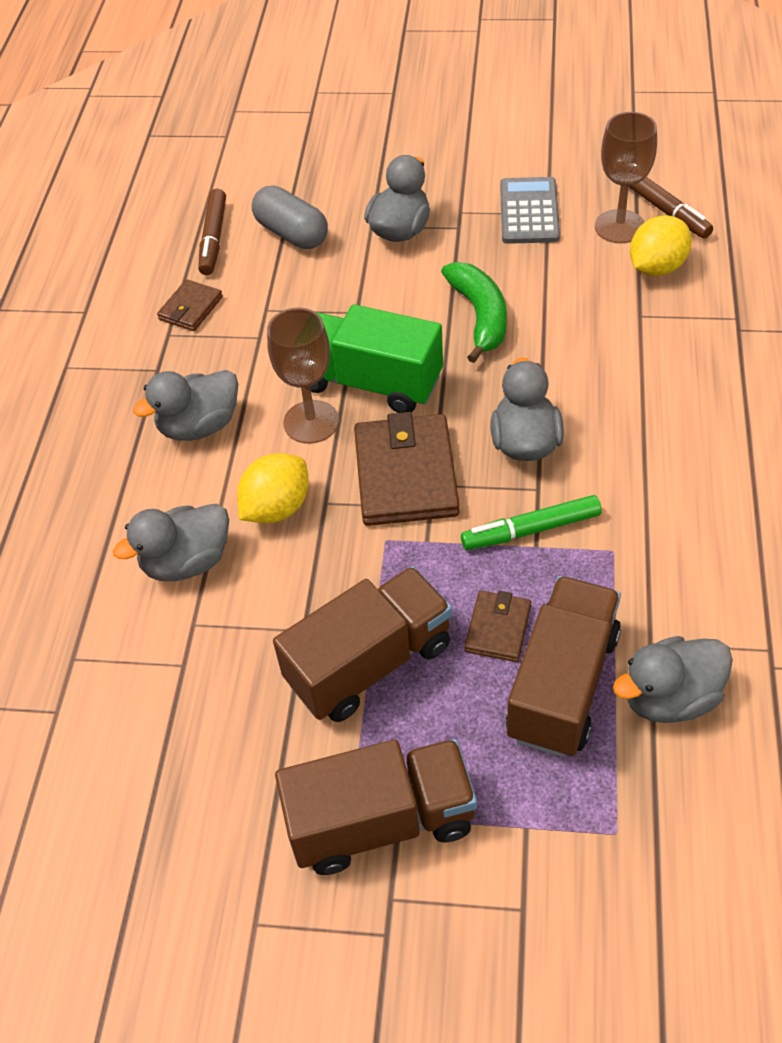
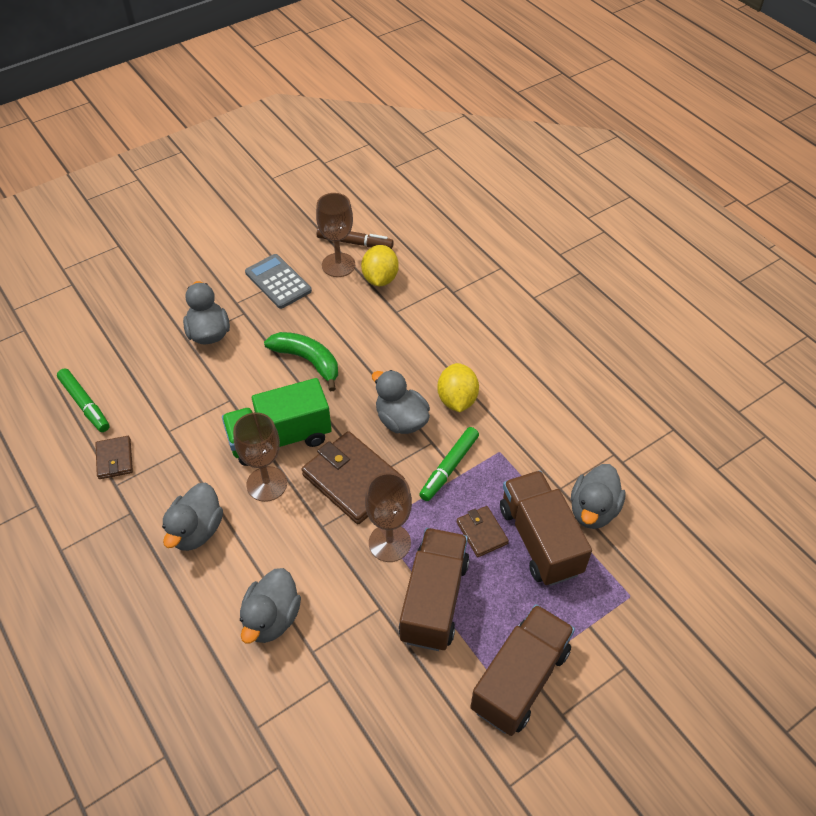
camera: 45 degrees left, 0 degrees up
brown marker [198,189,226,275] -> green marker [57,368,110,432]
yellow lemon [237,453,308,523] -> yellow lemon moved to [437,363,479,412]
grey capsule [252,185,328,249] -> none
none -> brown goblet [365,473,412,562]

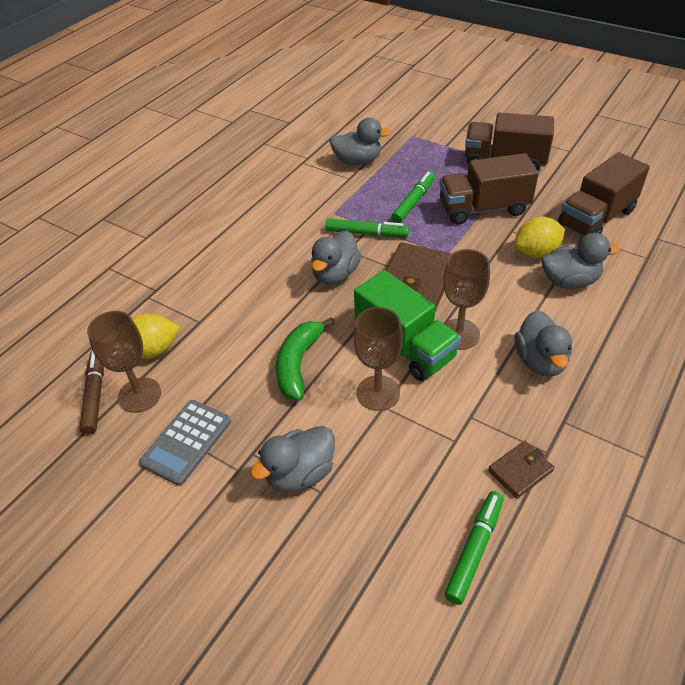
camera: 110 degrees left, 5 degrees down
grey duck [162,483,223,551] -> grey duck turned 90 degrees clockwise [515,310,572,377]
brown goblet [365,473,412,562] -> brown goblet moved to [354,307,403,411]
yellow lemon [437,363,479,412] -> yellow lemon moved to [514,217,565,258]
brown wallet [457,506,509,557] -> green marker [391,172,435,223]
brown truck [500,470,592,586] -> brown truck moved to [558,152,650,237]

